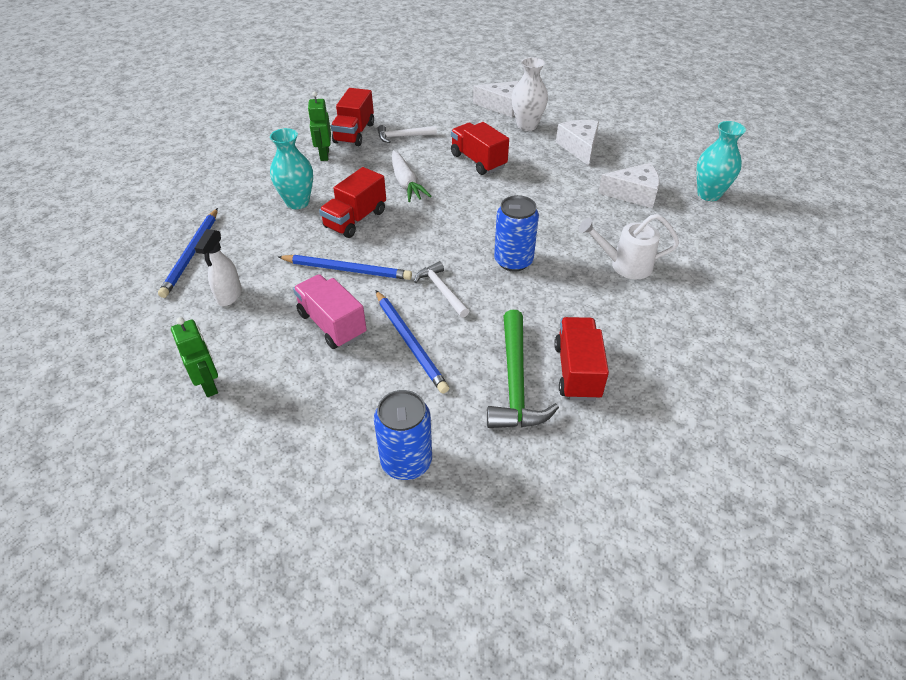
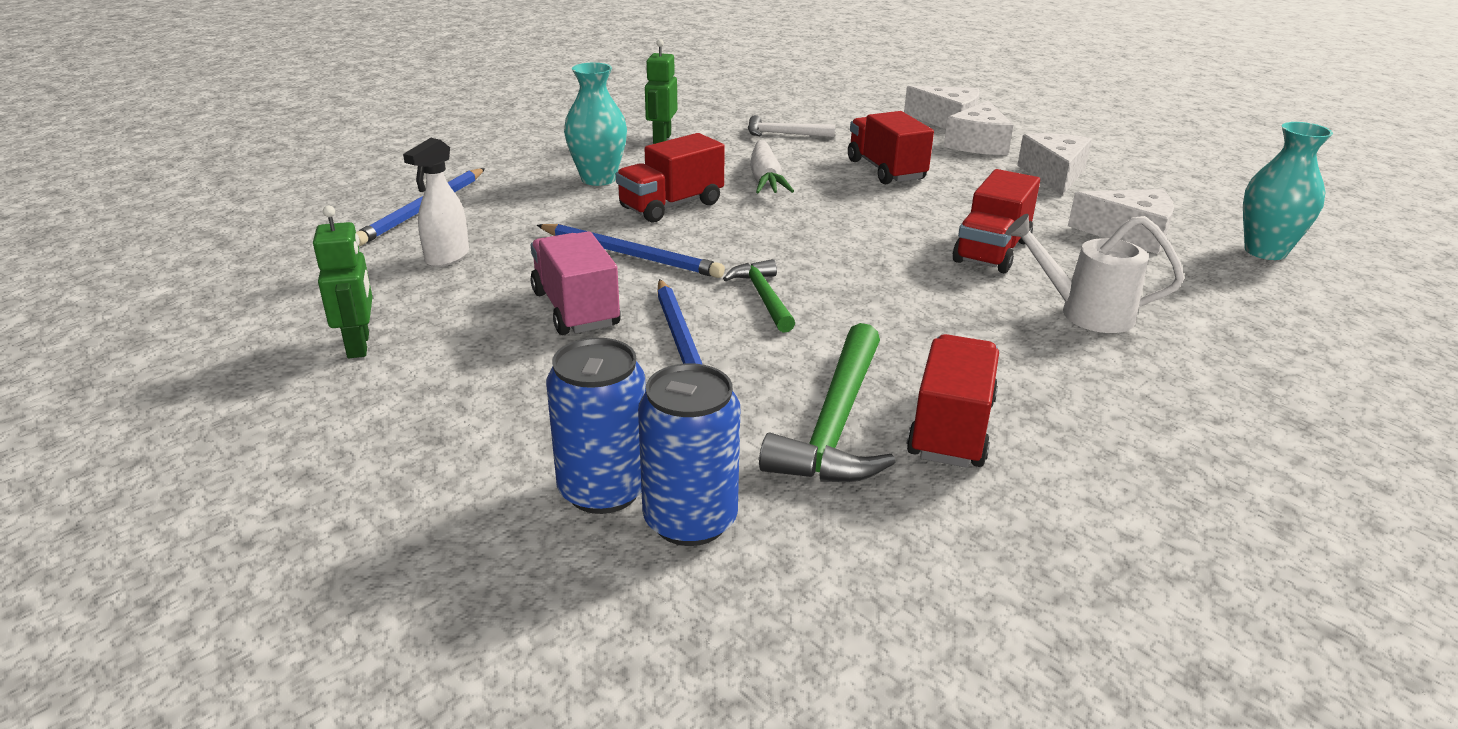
camera: 15 degrees right, 15 degrees down
red truck [331,88,374,146] -> red truck moved to [953,169,1040,273]
white hammer [414,261,469,318] -> green hammer [723,259,795,333]
blue can [494,195,539,272] -> blue can moved to [638,363,740,546]
white vase [512,57,548,131] -> white cheese [944,100,1013,155]

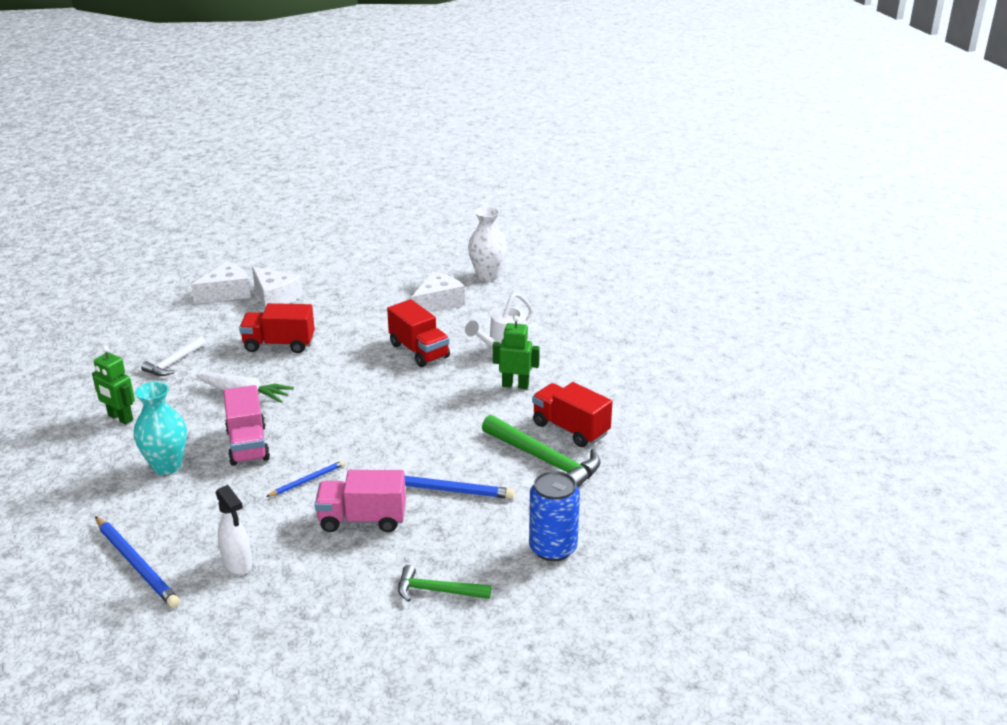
camera: 65 degrees left, 0 degrees up
green robot [313,205,373,358] -> green robot moved to [493,316,540,389]
blue pencil [537,224,725,278] -> blue pencil [266,460,345,497], size x0.57
red truck [616,133,725,223] -> pink truck [223,385,270,466]
blue can [638,363,740,546] -> none
green hammer [723,259,795,333] -> green hammer moved to [398,565,491,602]
white cheese [1017,133,1092,195] -> none
turquoise vase [1243,122,1333,260] -> white vase [468,207,507,281]

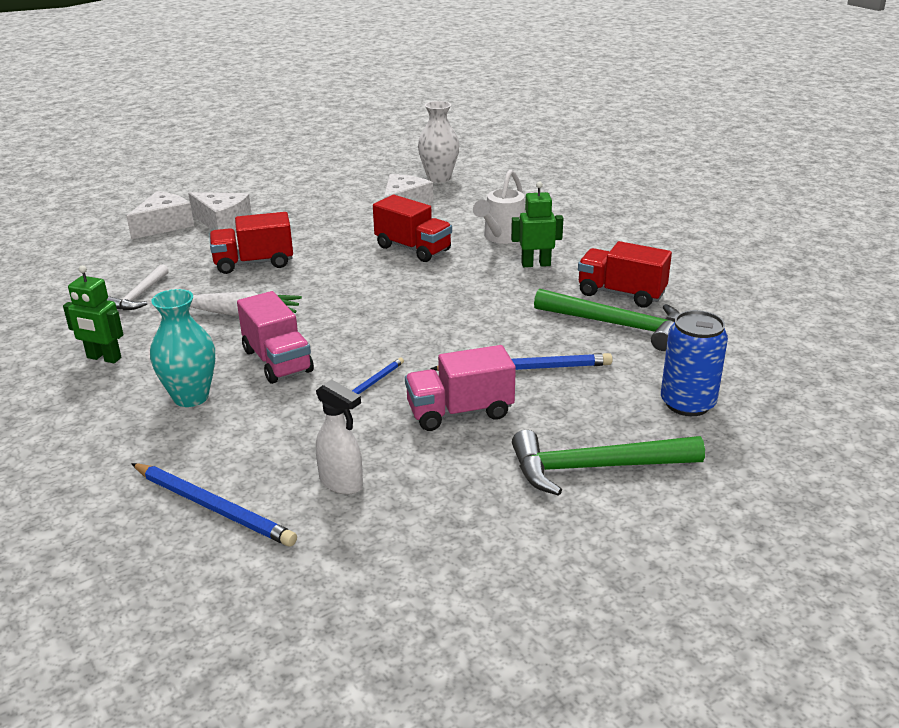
camera: 15 degrees left, 0 degrees up
green hammer [398,565,491,602] -> green hammer [512,430,705,496], size x1.67

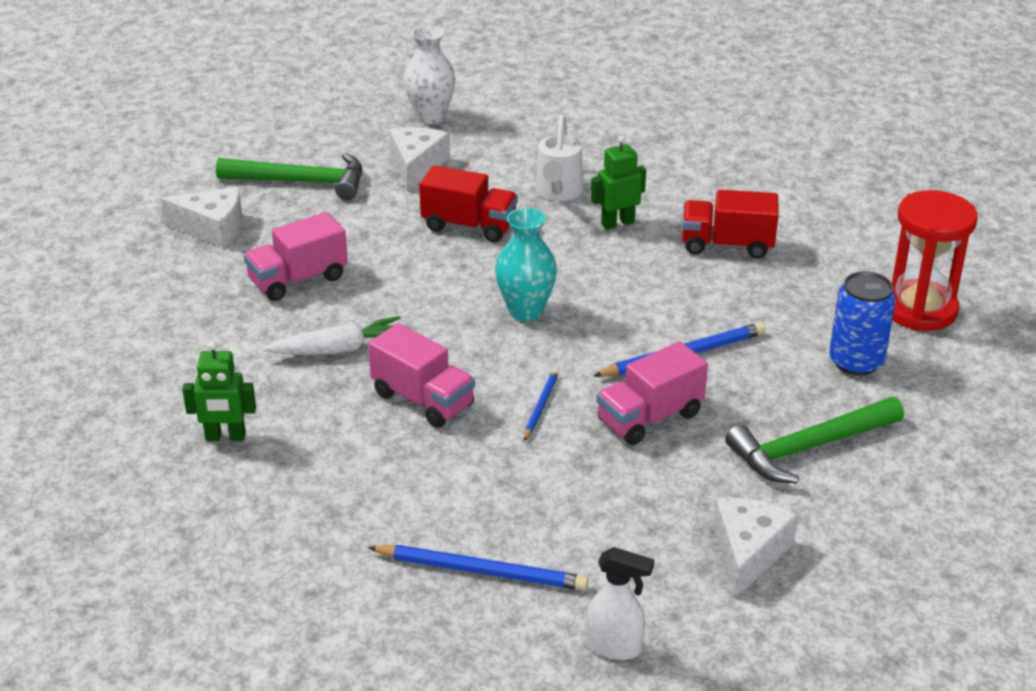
camera: 20 degrees left, 5 degrees up
white hammer [107,264,169,310] -> none
white cheese [127,191,194,239] -> white cheese moved to [713,497,798,598]
turquoise vase [150,289,215,407] -> turquoise vase moved to [495,208,557,321]
red truck [210,212,293,274] -> pink truck [244,212,348,301]
white spray bottle [316,379,363,495] -> white spray bottle moved to [587,547,654,660]
green hammer [534,288,680,351] -> green hammer moved to [216,153,362,200]
none -> red hourglass [892,190,977,331]

